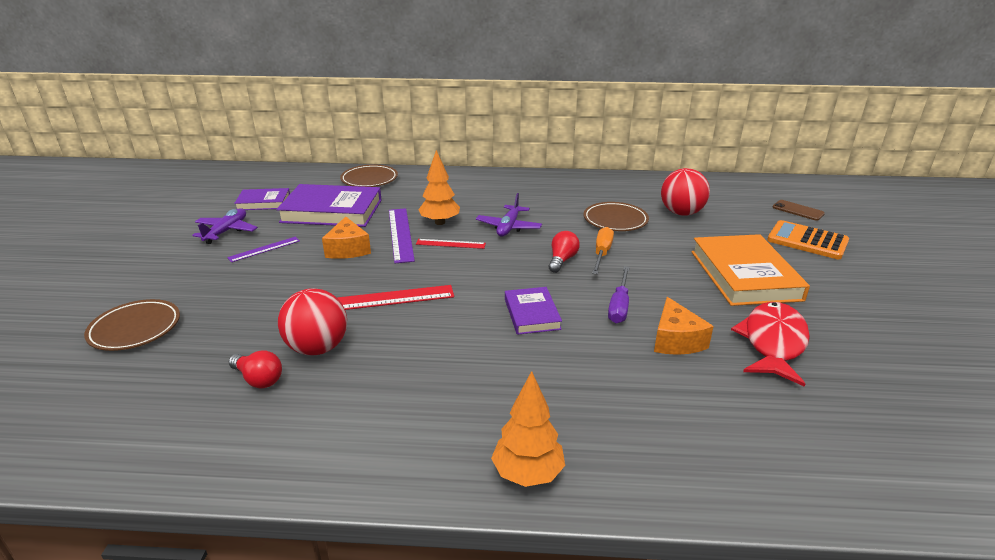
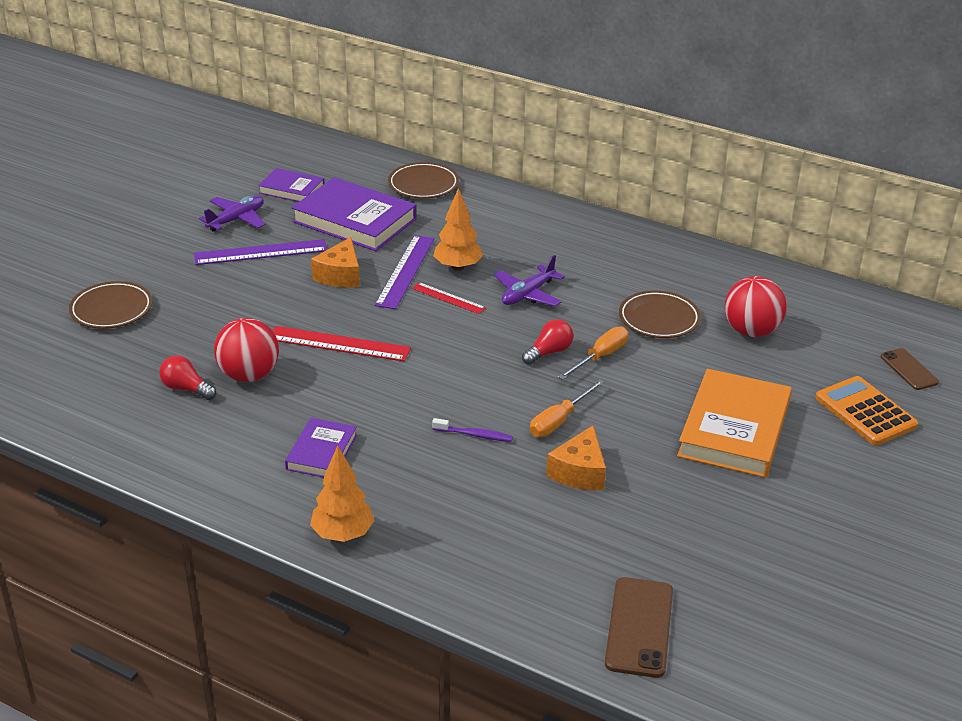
camera: 25 degrees right, 5 degrees up
purple ruler [227,237,300,262] -> purple ruler [194,239,327,265], size x1.70
red light bulb [229,350,282,388] -> red light bulb turned 150 degrees clockwise [159,355,216,400]
purple book [505,287,562,335] -> purple book moved to [285,418,357,477]
purple screwdriver [608,266,630,323] -> orange screwdriver [530,379,604,437]
red fish [731,302,810,387] -> none
none -> purple toothbrush [432,418,513,442]
none -> brown phone [605,577,673,678]

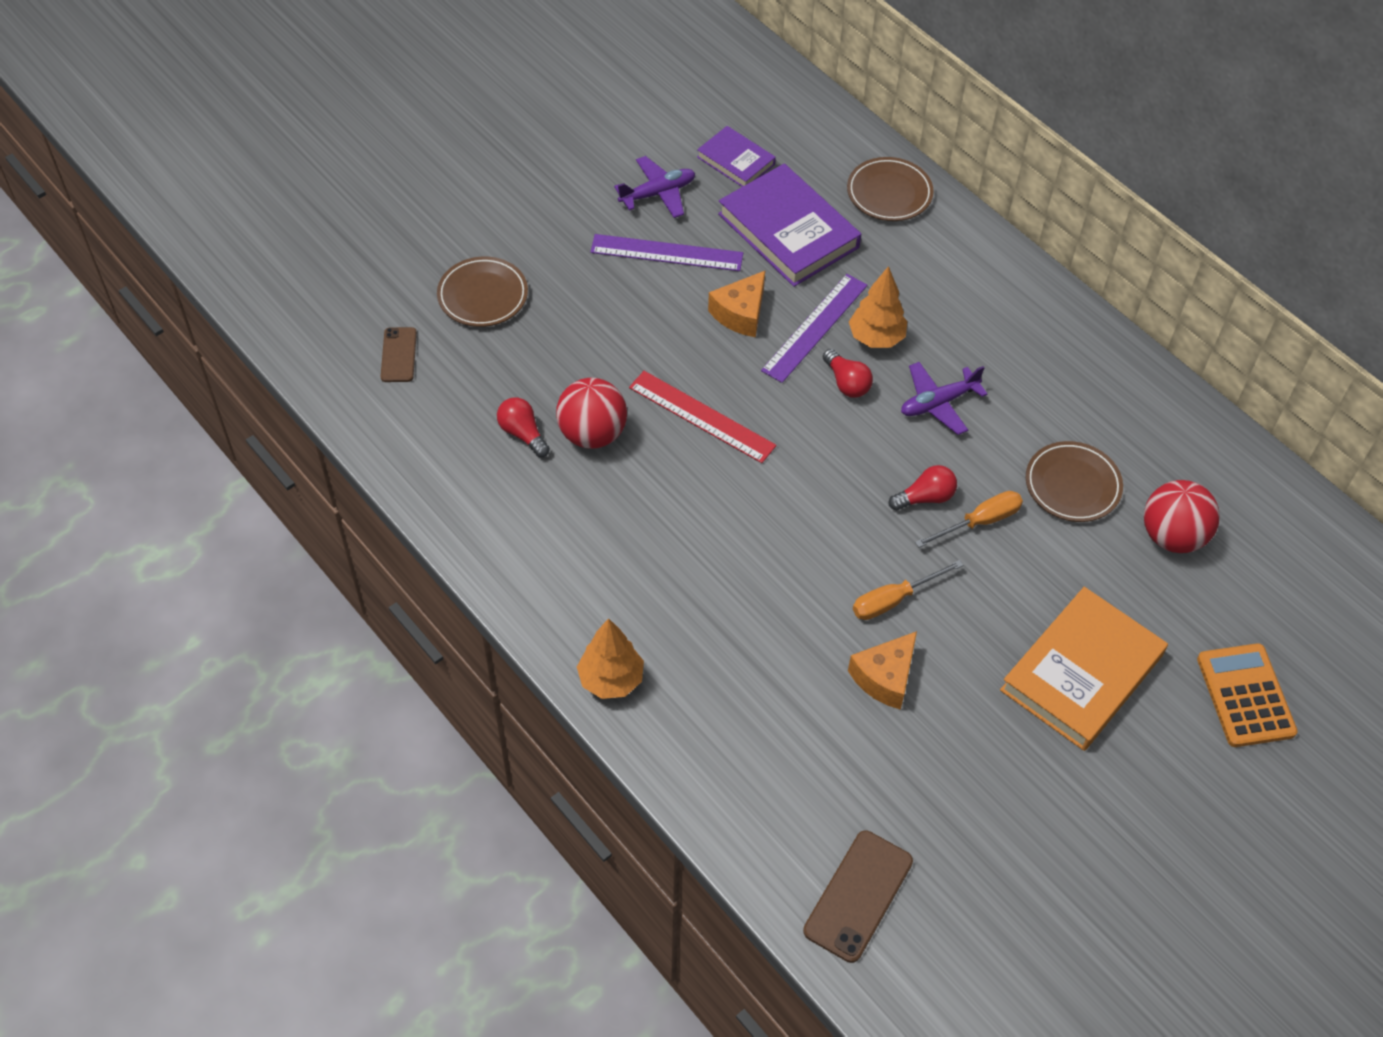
camera: 20 degrees right, 20 degrees up
purple book [285,418,357,477] -> none
red ruler [412,282,486,314] -> red light bulb [823,349,873,398]
purple toothbrush [432,418,513,442] -> none
brown phone [880,348,939,390] -> brown phone moved to [381,327,417,382]

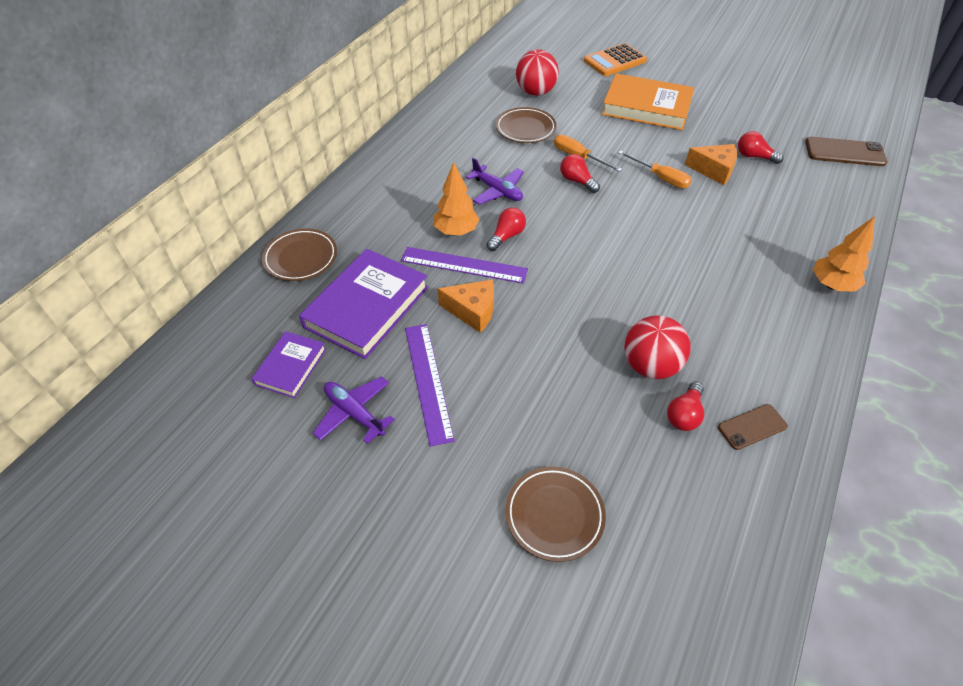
camera: 110 degrees left, 5 degrees down
brown phone [381,327,417,382] -> brown phone moved to [718,404,788,450]
red ruler [629,371,776,463] -> none
none -> red light bulb [738,131,784,164]

